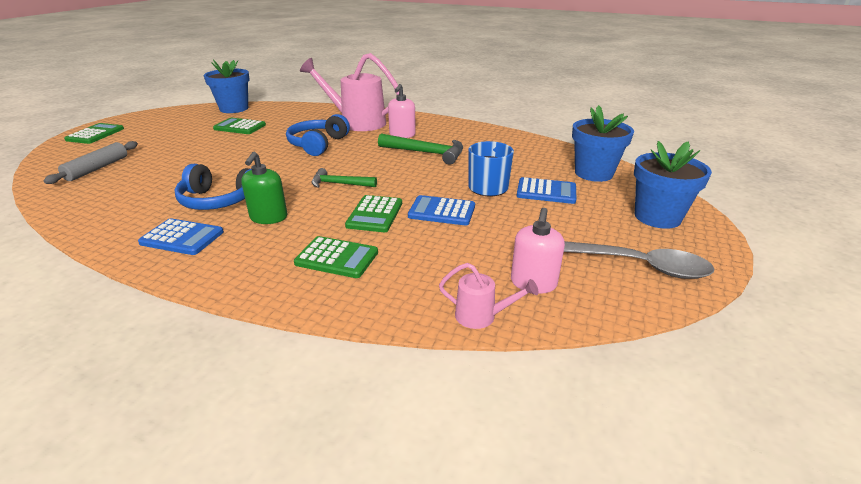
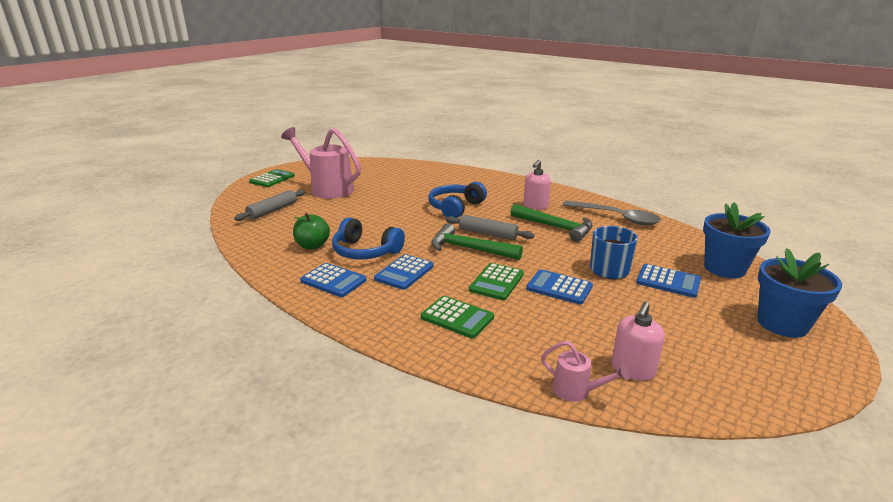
camera: 15 degrees right, 5 degrees down
blue flower pot [204,59,250,113] -> none
green calculator [213,118,266,134] -> none
green soap dispenser [241,152,287,224] -> blue calculator [374,254,434,290]
pink watering can [300,53,399,131] -> pink watering can moved to [281,127,361,199]
green hammer [312,168,377,188] -> green hammer [432,224,523,260], size x1.54
grey spoon [564,241,714,279] -> grey spoon moved to [563,200,661,225]
none -> green apple [293,213,330,249]
none -> grey rolling pin [445,215,534,240]

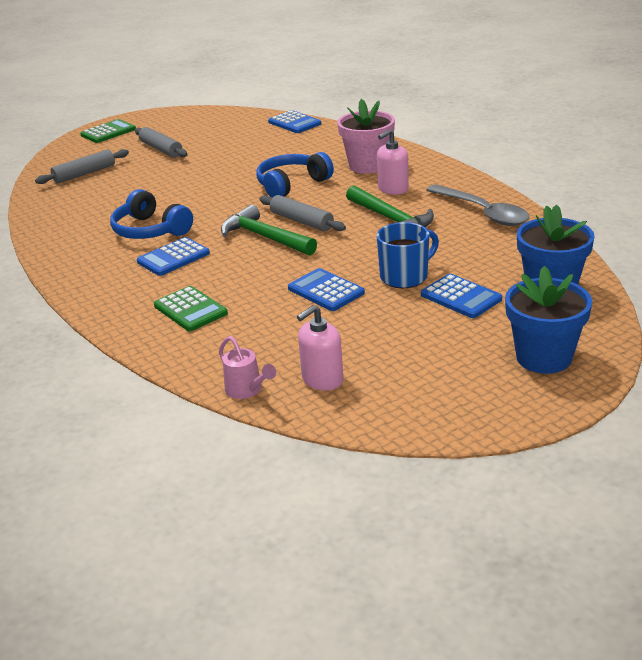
camera: 20 degrees right, 5 degrees up
pink watering can [281,127,361,199] -> grey rolling pin [135,127,187,158]
green apple [293,213,330,249] -> none
blue calculator [300,263,366,297] -> blue calculator moved to [268,110,321,133]
green calculator [469,263,524,300] -> none
none -> pink flower pot [337,99,395,174]

